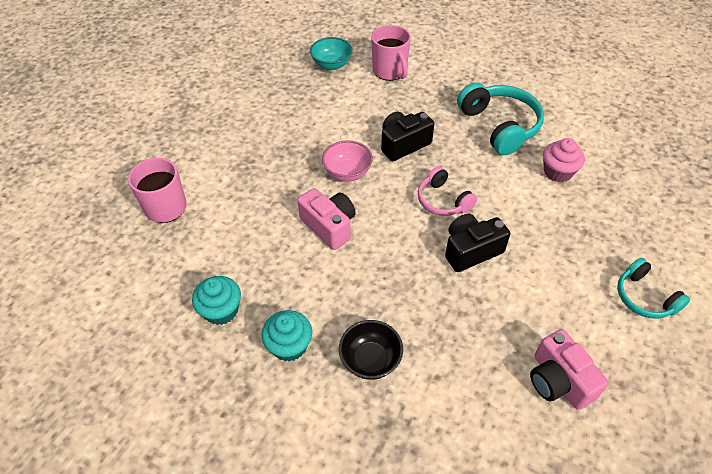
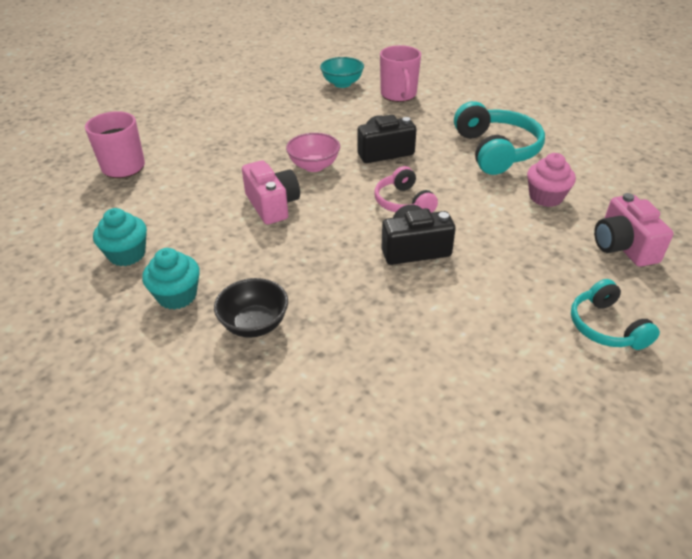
camera: 15 degrees right, 10 degrees down
pink camera [530,329,609,410] -> pink camera moved to [594,193,674,267]

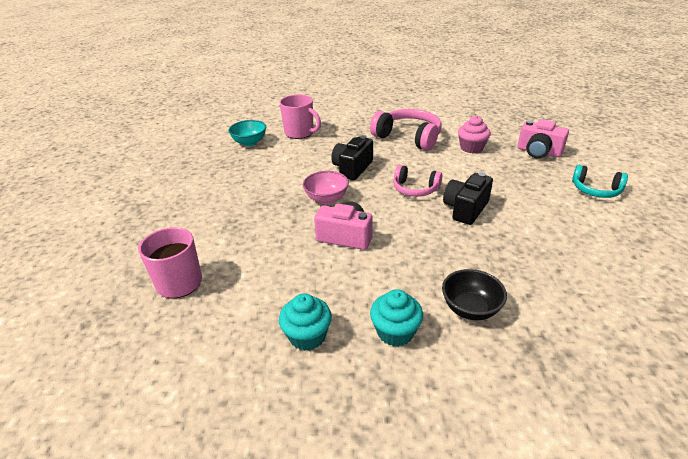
camera: 45 degrees left, 5 degrees down
turquoise headphones [454,101,545,175] -> pink headphones [370,109,442,151]

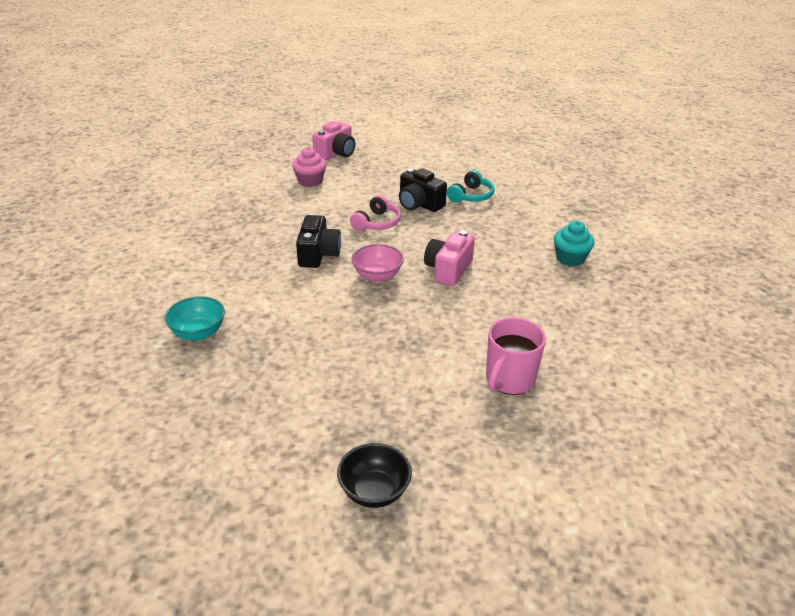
camera: 85 degrees left, 0 degrees up
pink mug [279,94,321,139] -> none
turquoise cupcake [279,294,332,351] -> none
black camera [331,135,373,180] -> black camera turned 120 degrees counterclockwise [296,215,341,268]
pink headphones [370,109,442,151] -> none
black bowl [442,269,507,320] -> black bowl moved to [337,443,412,508]
turquoise headphones [572,165,628,198] -> turquoise headphones moved to [447,170,495,203]

